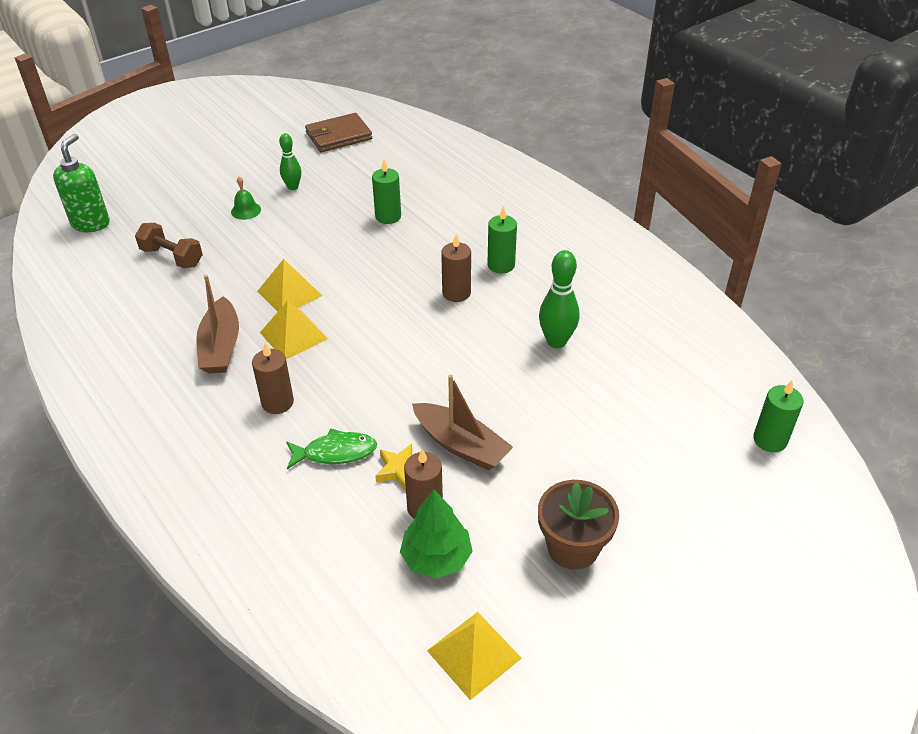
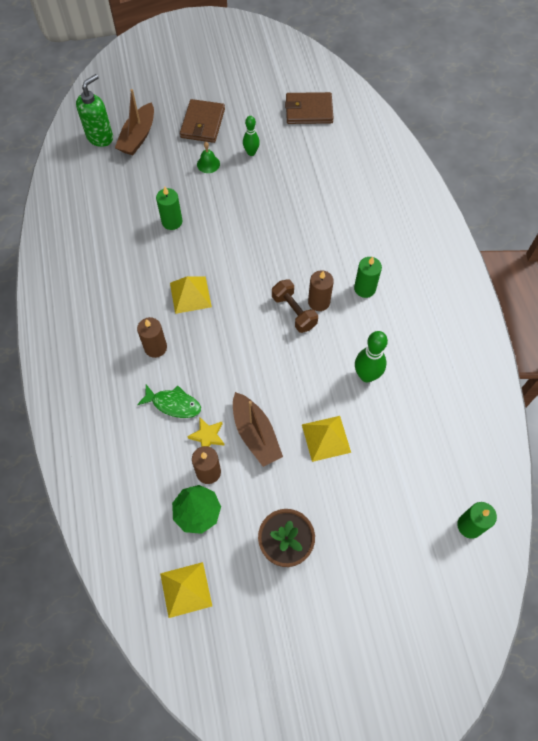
camera: 25 degrees right, 20 degrees up
brown dumbbell [135,223,203,268] -> brown dumbbell moved to [272,279,318,333]
brown boat [196,275,239,374] -> brown boat moved to [115,89,154,155]
yellow pyramid [257,259,322,312] -> yellow pyramid moved to [302,416,351,462]
green candle [372,159,401,224] -> green candle moved to [156,187,182,230]
none -> brown wallet [180,99,225,143]

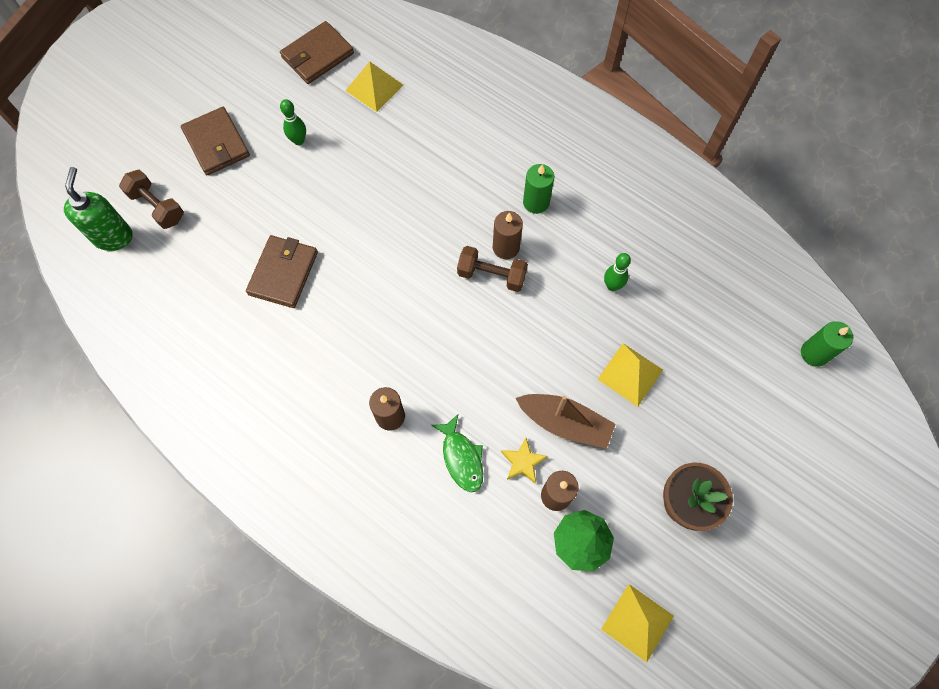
camera: 40 degrees left, 5 degrees up
brown boat [115,89,154,155] -> brown dumbbell [119,169,184,229]
green fish [137,385,201,418] -> green fish turned 90 degrees clockwise [431,413,483,492]
green candle [156,187,182,230] -> brown wallet [246,235,318,308]
yellow pyramid [170,276,212,314] -> yellow pyramid moved to [345,62,403,112]
green bell [197,142,220,173] -> none
green bowling pin [355,331,388,382] -> green bowling pin [604,253,631,291], size x0.65

